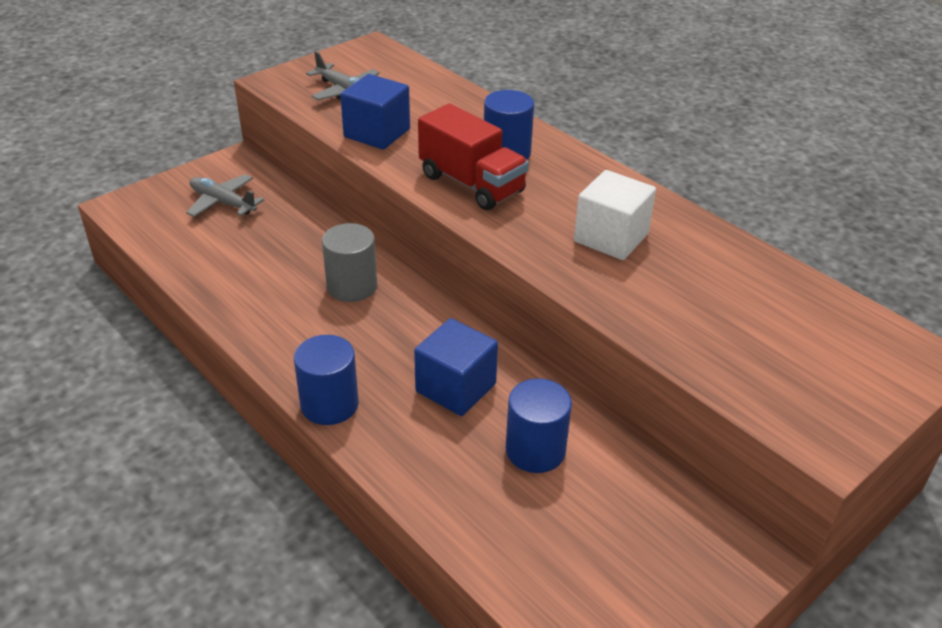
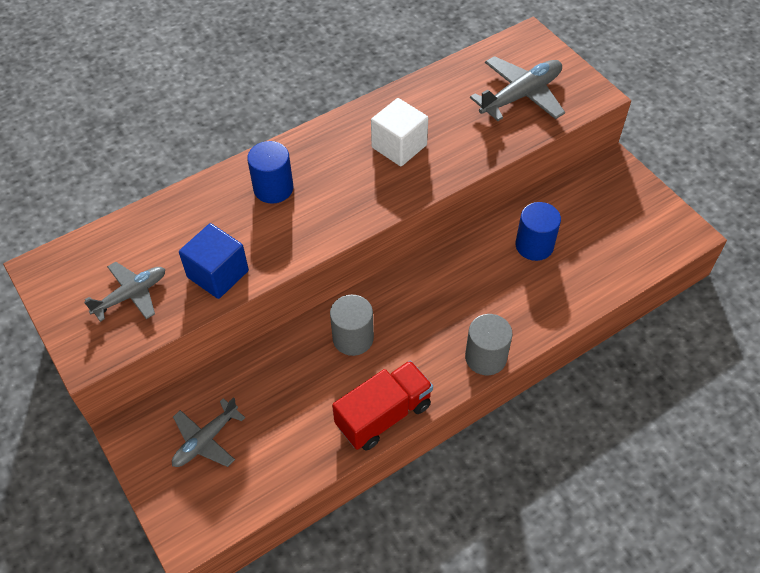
camera: 80 degrees left, 15 degrees up
blue cylinder [294,335,359,425] -> grey cylinder [465,314,513,375]
blue cube [414,318,498,416] -> none
red truck [418,103,529,210] -> red truck moved to [332,360,433,451]
none -> grey plane [470,56,565,121]

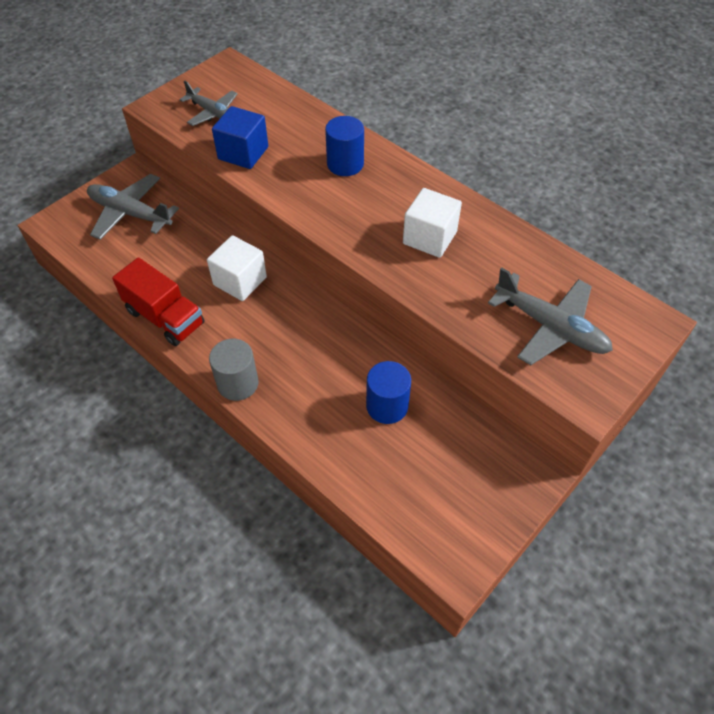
camera: 75 degrees right, 0 degrees up
grey plane [172,397,245,467] -> grey plane [87,174,179,240], size x1.51
grey cylinder [330,295,374,356] -> white cube [207,235,267,301]

